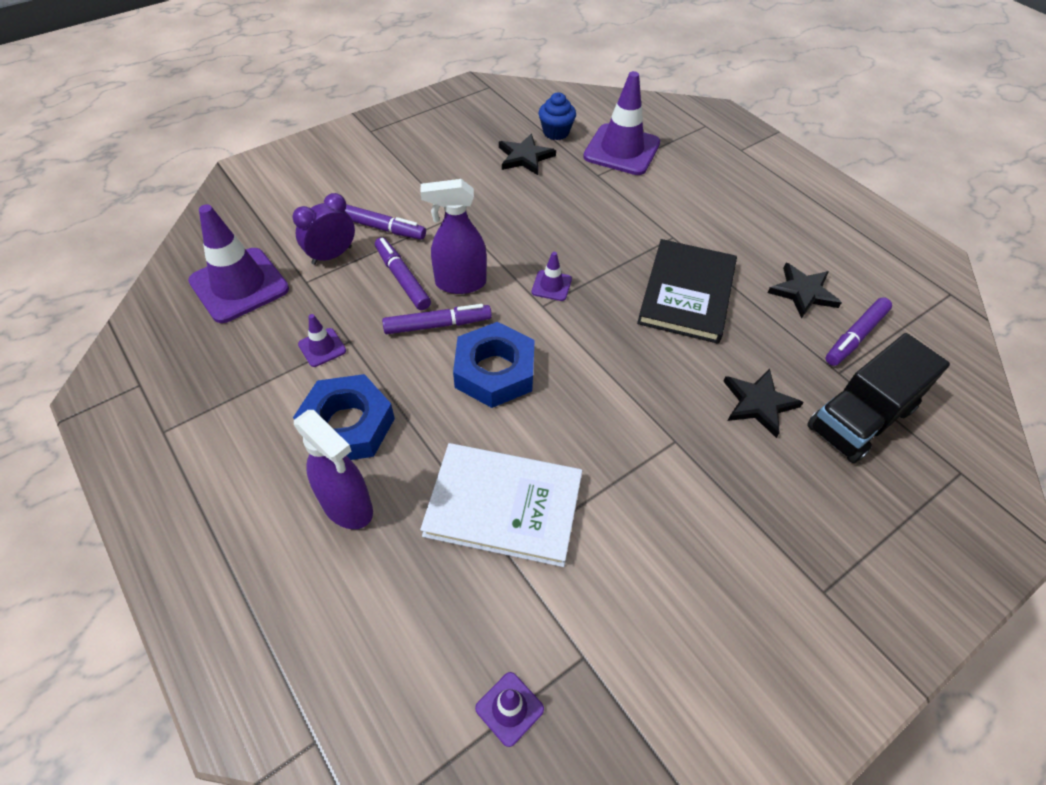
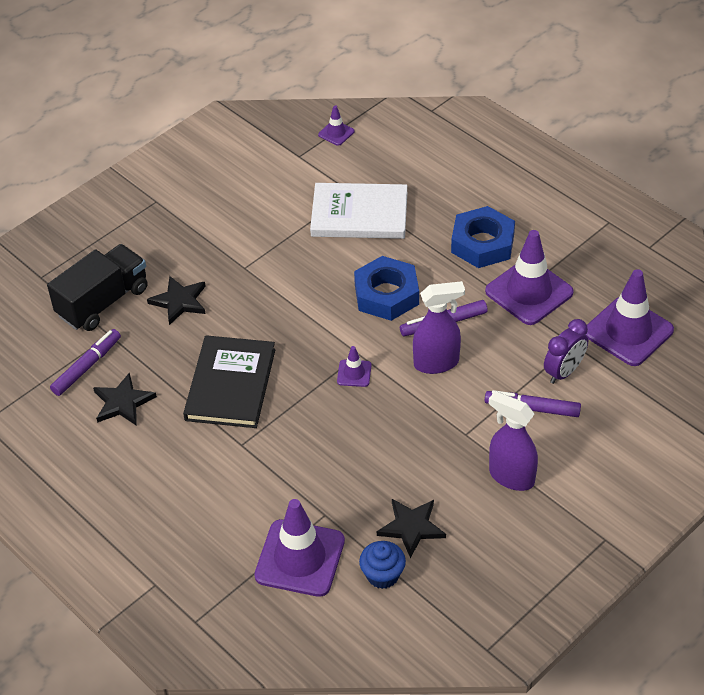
camera: 175 degrees right, 5 degrees down
purple spray bottle [294,410,373,529] -> purple spray bottle moved to [489,391,538,491]
purple traffic cone [298,314,346,367] -> purple traffic cone [485,230,574,325], size x2.18
purple marker [375,237,431,310] -> none

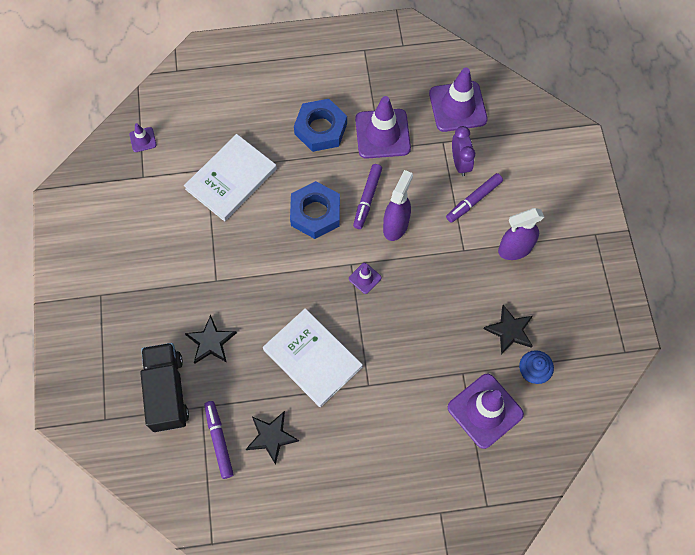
camera: 55 degrees left, 20 degrees up
black book [183,335,275,428] -> white book [263,308,363,407]

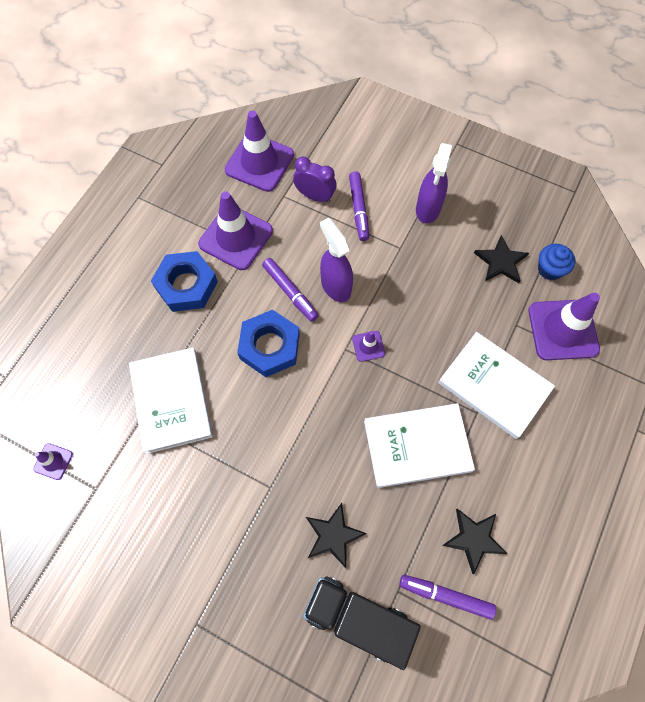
camera: 55 degrees left, 0 degrees up
none -> white book [438,332,555,439]

